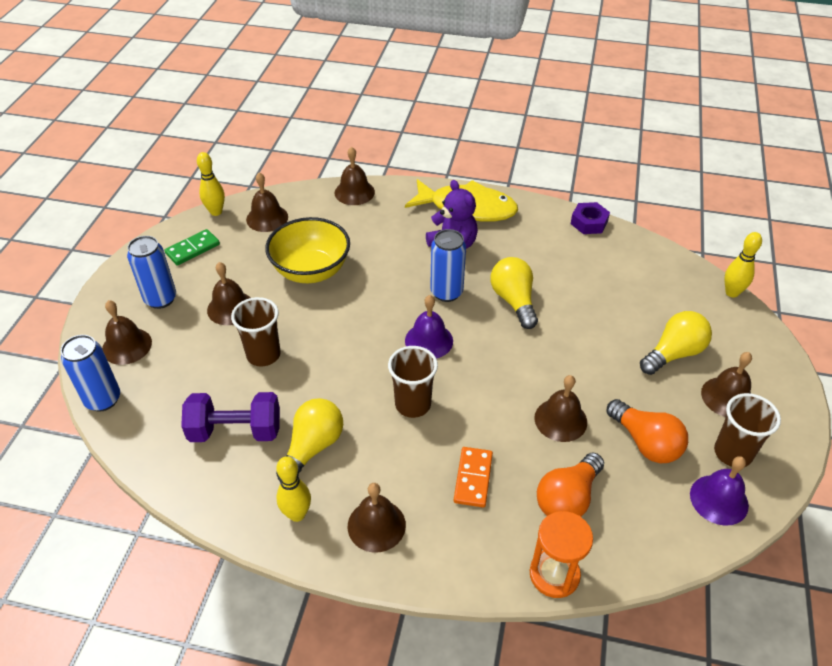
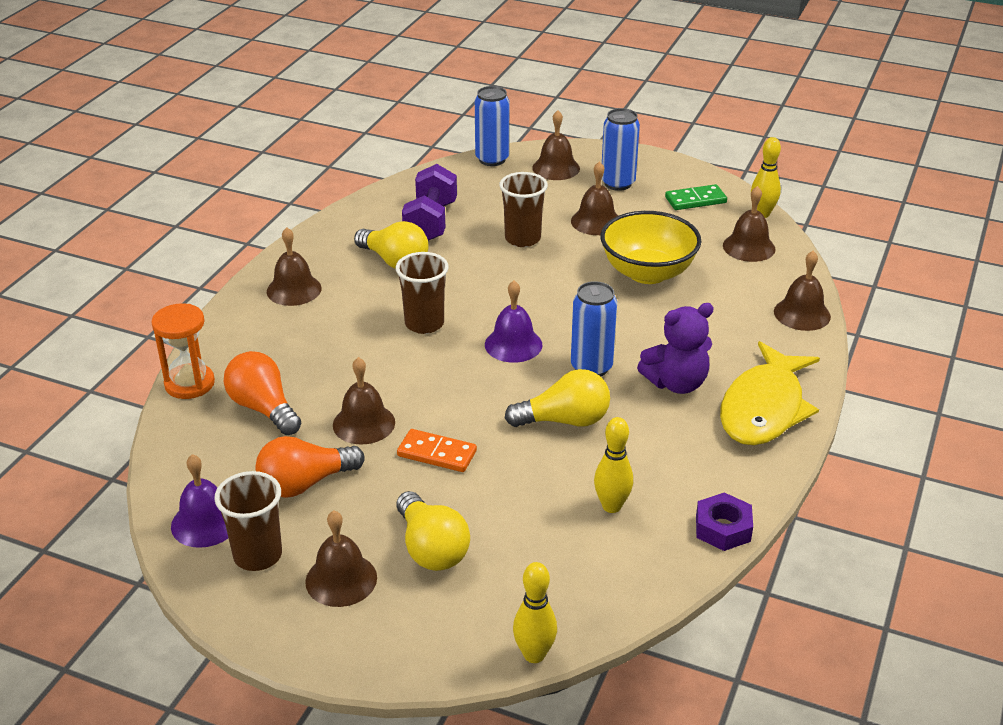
camera: 100 degrees right, 10 degrees down
green domino [164,229,220,265] -> green domino turned 75 degrees counterclockwise [665,184,727,210]
yellow bowling pin [276,456,311,522] -> yellow bowling pin moved to [594,417,633,513]
orange domino [454,447,493,508] -> orange domino moved to [397,429,477,472]

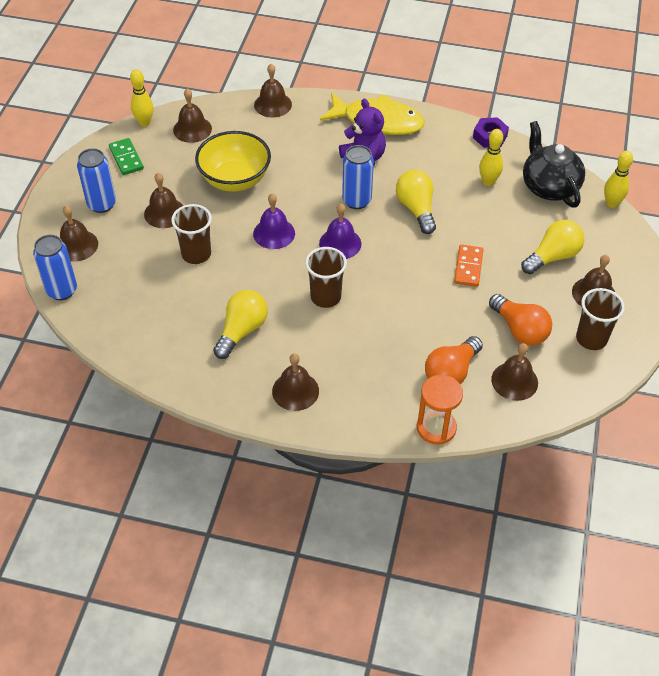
camera: 100 degrees left, 15 degrees up
purple bell [171,454,228,548] -> purple bell moved to [253,193,295,249]
brown bell [333,357,395,444] -> brown bell moved to [491,343,538,401]
purple dumbbell [402,164,457,241] -> none
none -> black teapot [523,121,585,208]

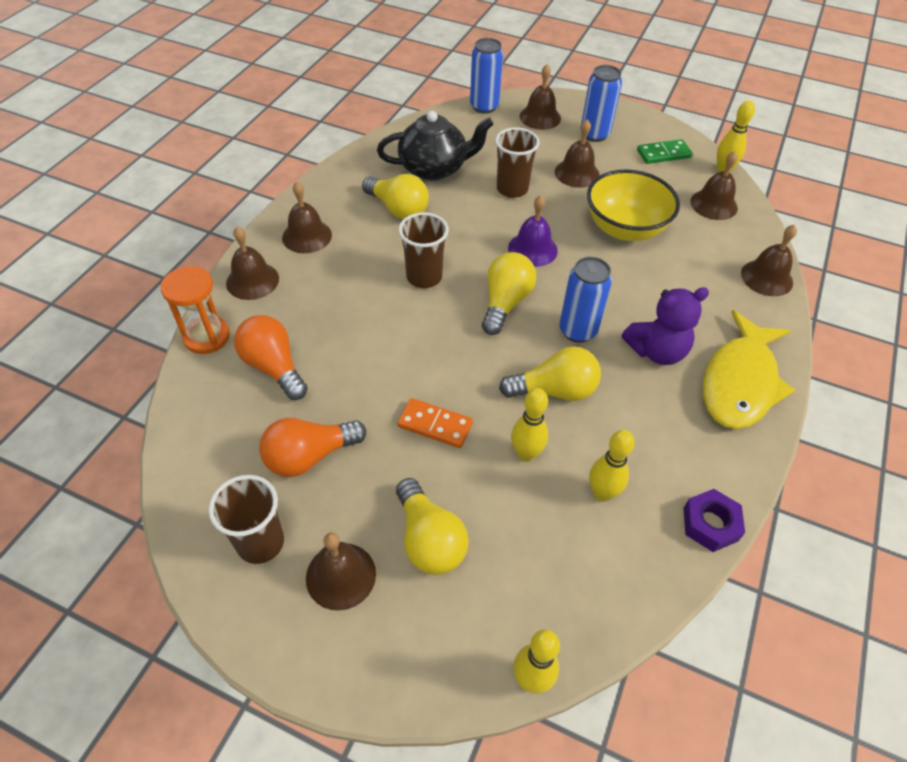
camera: 100 degrees right, 0 degrees up
purple bell [319,204,361,259] -> yellow light bulb [482,252,536,335]
brown bell [491,343,538,401] -> brown bell moved to [226,227,279,300]
black teapot [523,121,585,208] -> black teapot moved to [377,111,493,181]
none -> yellow bowling pin [511,388,548,462]

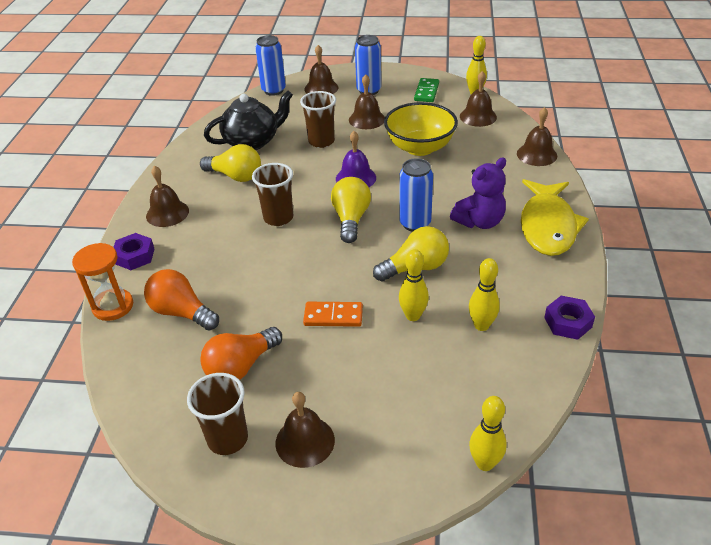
camera: 15 degrees left, 10 degrees down
brown bell [226,227,279,300] -> purple nut [114,233,154,270]
yellow light bulb [396,478,469,575] -> none
green domino [637,139,693,164] -> green domino turned 45 degrees counterclockwise [414,78,439,102]

